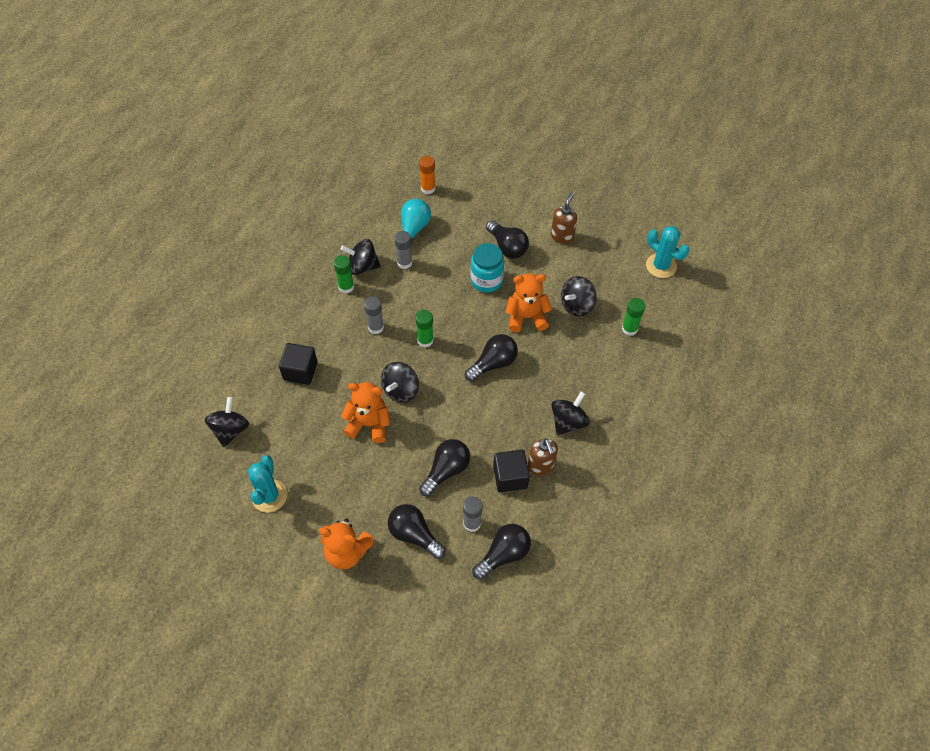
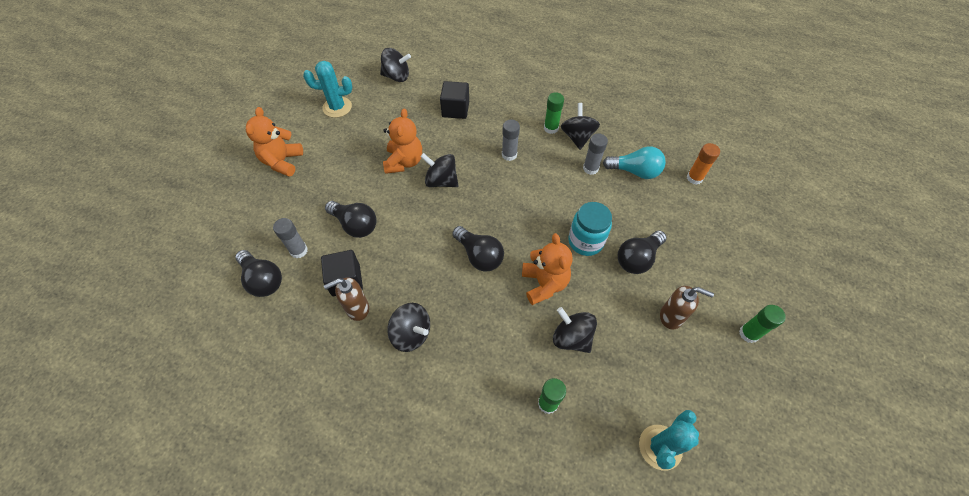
camera: 85 degrees right, 0 degrees up
black light bulb [388,504,446,559] -> none
green glue stick [415,310,434,347] -> green glue stick moved to [739,305,786,343]

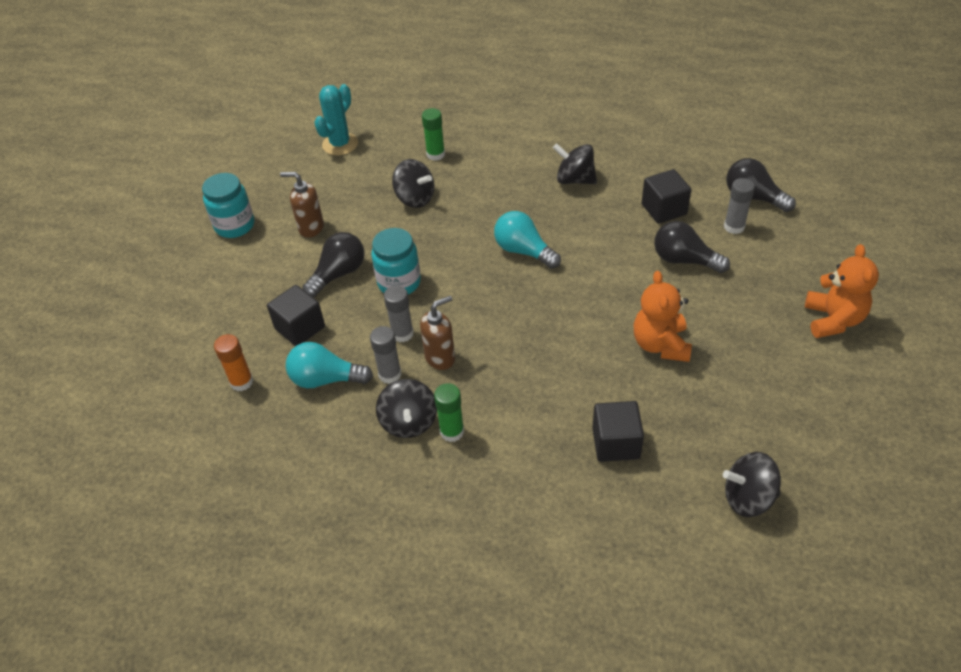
camera: 175 degrees right, 10 degrees down
turquoise cactus [303,61,352,118] -> none
brown soap dispenser [324,278,369,321] -> brown soap dispenser moved to [420,296,455,370]
black spinning top [420,153,459,187] -> none
black light bulb [452,226,504,271] -> turquoise light bulb [494,211,561,269]
grey glue stick [502,120,520,161] -> grey glue stick moved to [384,286,414,342]
orange teddy bear [522,233,573,305] -> none
green glue stick [739,305,786,343] -> turquoise jar [202,173,254,238]
none -> black cube [267,285,325,346]

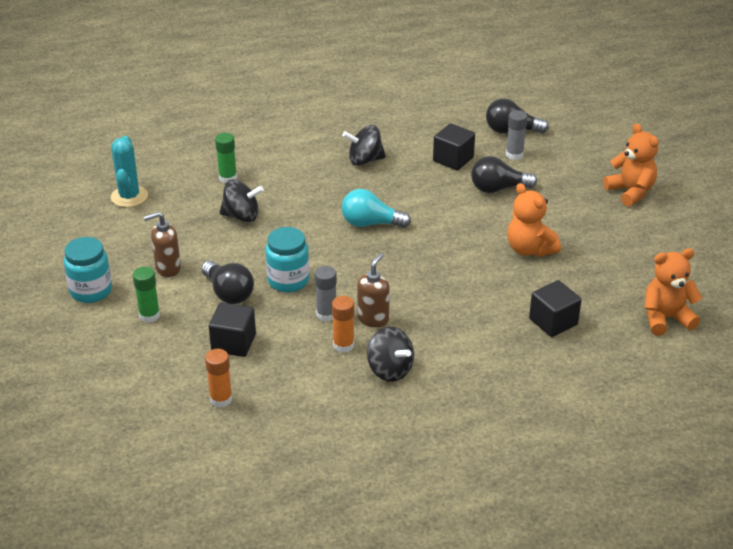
camera: 35 degrees left, 10 degrees down
turquoise light bulb [286,342,373,389] -> none
black light bulb [302,232,365,297] -> black light bulb turned 135 degrees clockwise [201,261,254,304]
grey glue stick [370,326,402,384] -> orange glue stick [332,296,354,353]
green glue stick [434,383,464,442] -> green glue stick moved to [133,267,160,323]
black spinning top [723,452,781,517] -> orange teddy bear [644,248,702,335]

